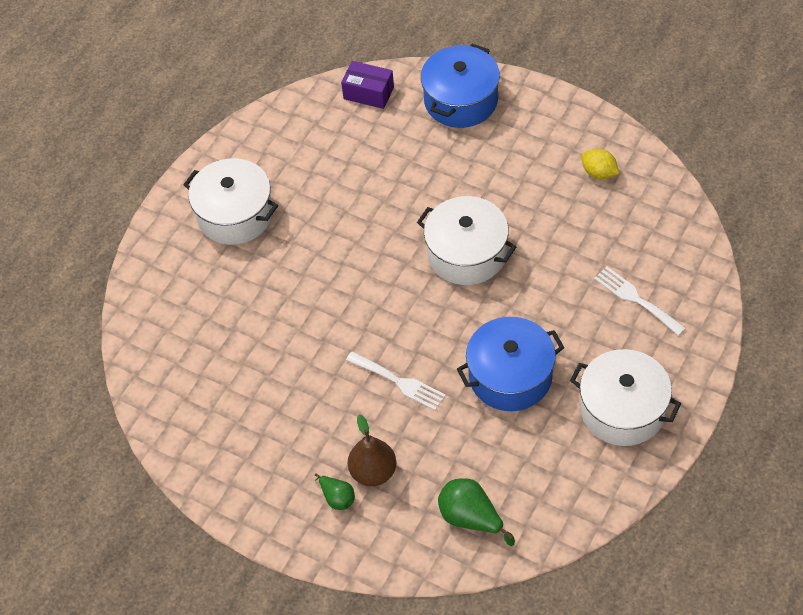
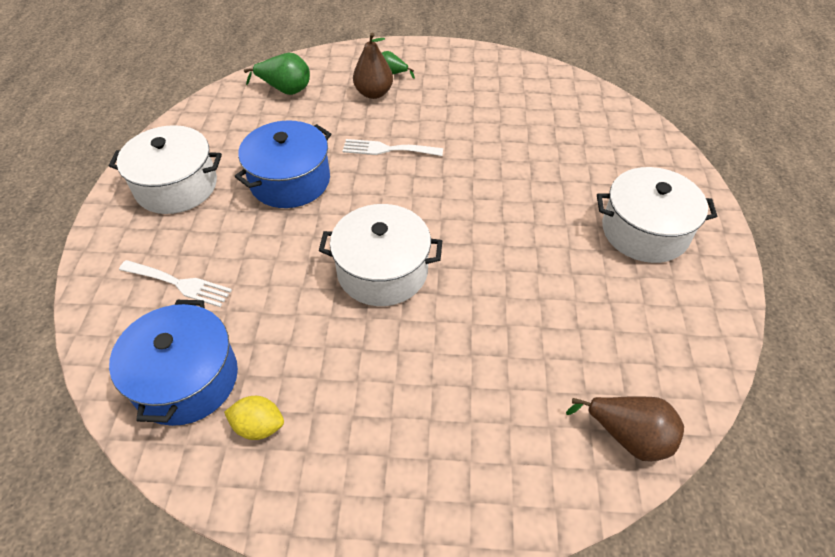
camera: 150 degrees right, 5 degrees down
purple box [341,61,394,109] -> brown pear [566,397,684,462]
blue pot [421,44,500,128] -> blue pot moved to [109,300,238,426]

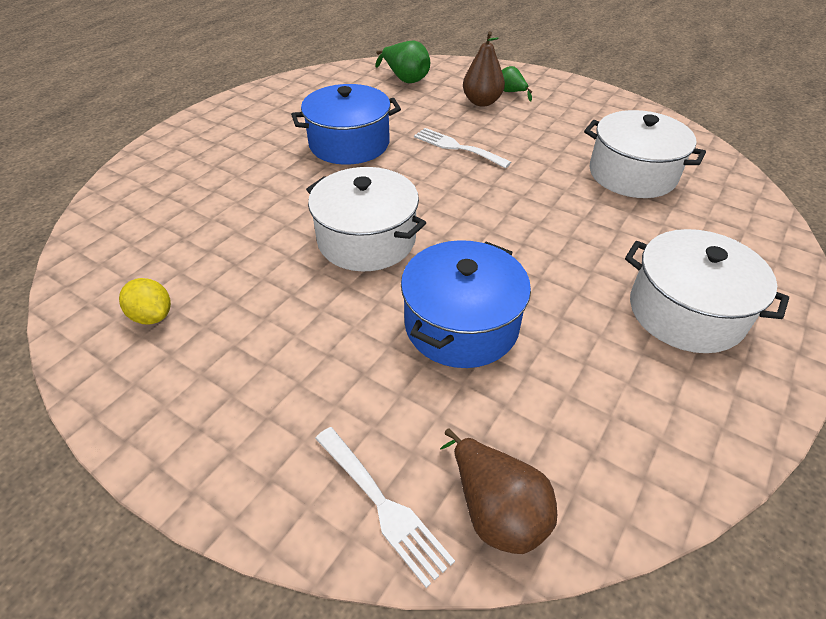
camera: 30 degrees right, 5 degrees down
white pot [109,125,222,214] -> white pot moved to [584,110,706,198]
blue pot [109,300,238,426] -> blue pot moved to [401,240,531,368]
white fork [119,260,232,307] -> white fork moved to [315,427,455,588]

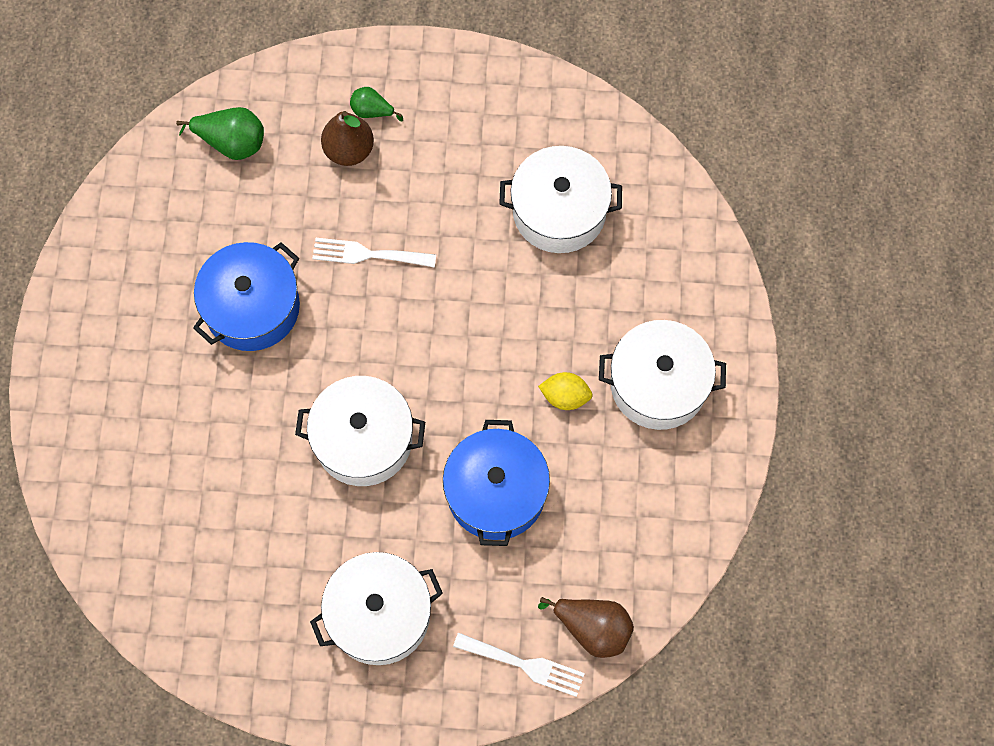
camera: 30 degrees left, 25 degrees up
yellow lemon [119,278,171,324] -> yellow lemon moved to [538,372,593,410]
none -> white pot [310,552,443,665]

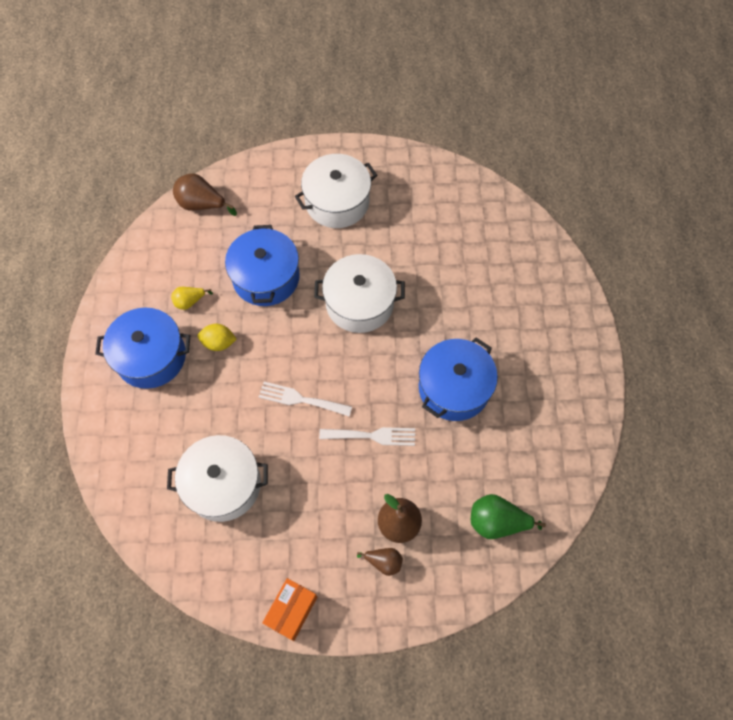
camera: 175 degrees right, 5 degrees down
green pear [350,87,403,122] -> brown pear [357,548,403,576]
white fork [453,633,585,697] -> white fork moved to [259,382,352,417]
white pot [599,320,726,430] -> blue pot [95,308,190,389]
none -> yellow pear [171,287,213,310]
none -> orange box [262,578,317,641]

